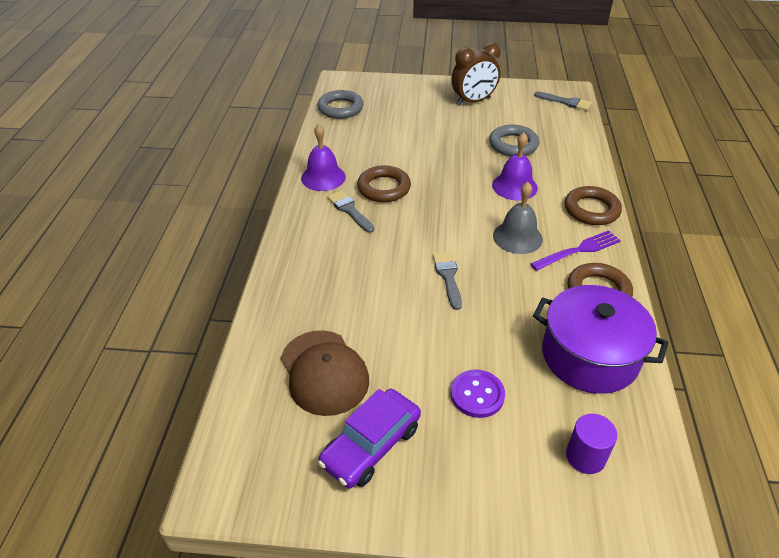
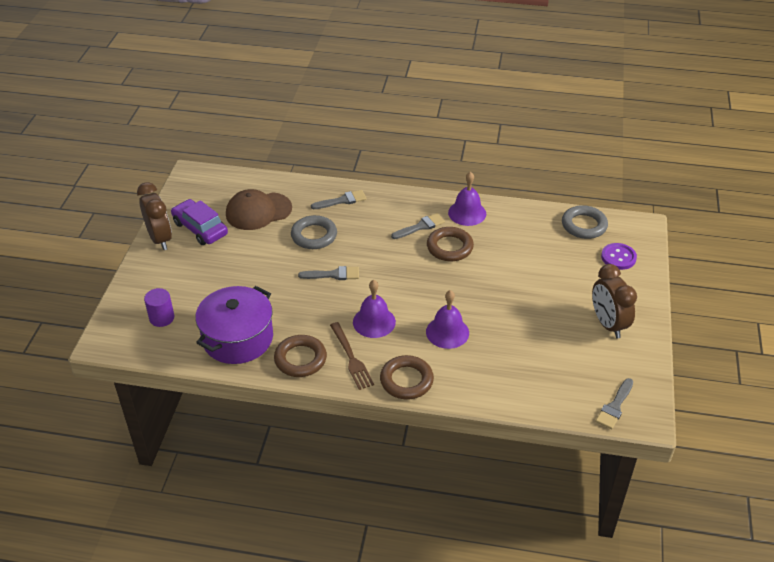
camera: 95 degrees right, 0 degrees up
purple button [451,369,505,418] -> purple button moved to [601,243,637,270]
grey ring [489,125,539,156] -> grey ring moved to [291,215,337,249]
grey bell [493,182,543,254] -> purple bell [353,280,396,338]
purple fork [530,230,621,271] -> brown fork [330,322,374,390]
none -> brown clock [137,182,172,250]
none -> grey brush [311,190,366,209]

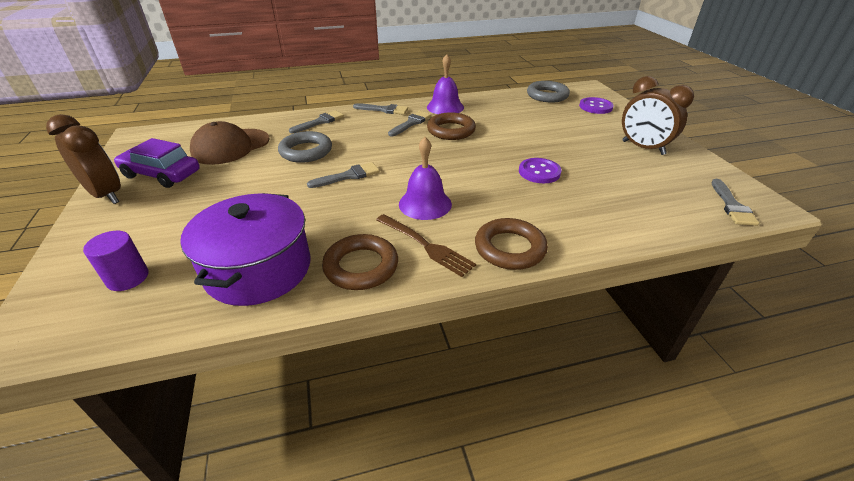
camera: 25 degrees left, 5 degrees down
purple bell [426,290,469,349] -> none
none -> grey brush [353,103,408,115]
none -> purple button [519,158,562,183]

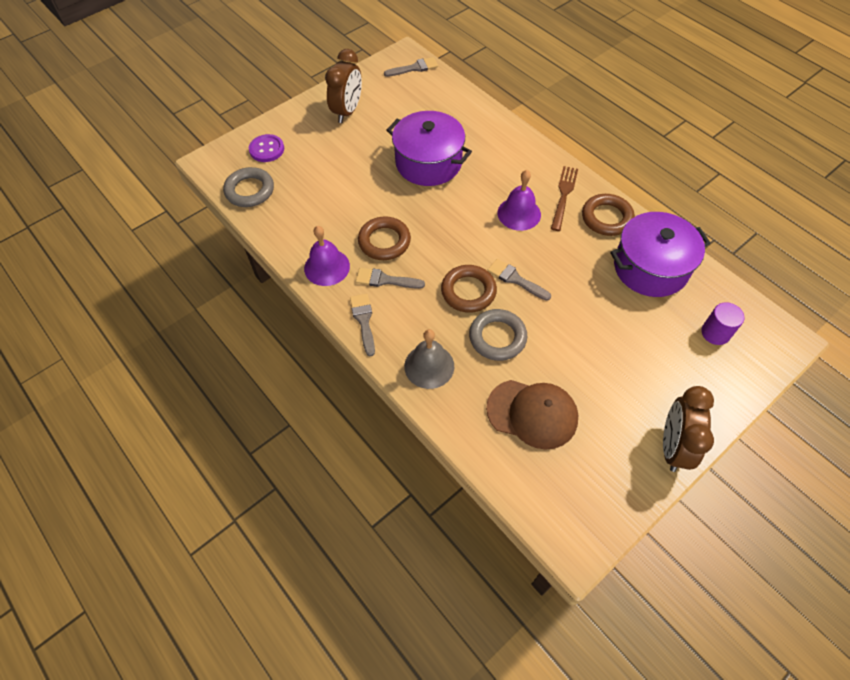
camera: 115 degrees left, 20 degrees up
purple car [114,138,200,188] -> none
grey brush [289,110,344,133] -> grey bell [404,329,454,389]
brown ring [475,218,548,270] -> brown ring moved to [441,265,497,313]
purple button [519,158,562,183] -> purple pot [387,111,472,186]

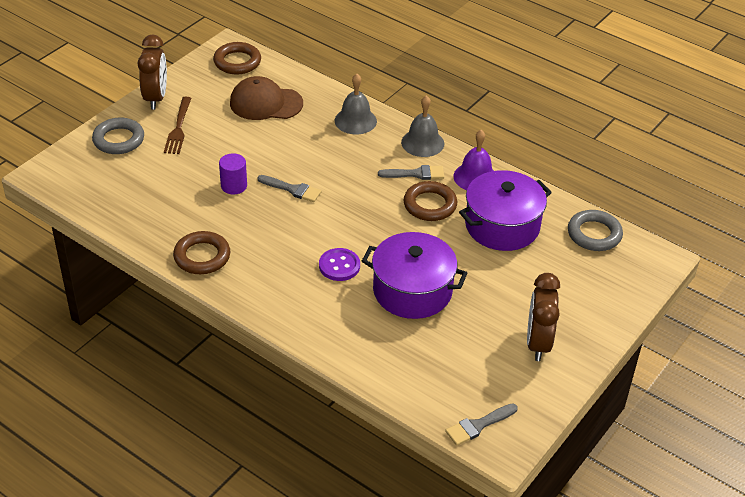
camera: 165 degrees right, 15 degrees down
purple button [249,134,284,162] -> purple button moved to [319,248,360,281]
grey brush [350,294,375,356] -> grey bell [401,95,444,157]
brown ring [441,265,497,313] -> brown ring moved to [213,42,261,74]
grey ring [469,309,527,361] -> grey ring moved to [92,118,144,154]
purple bell [498,170,541,231] -> none
brown fork [551,166,578,231] -> brown fork moved to [164,97,192,154]
purple pot [610,212,711,297] -> purple pot moved to [459,170,552,251]
purple cylinder [701,302,745,345] -> purple cylinder moved to [219,153,247,195]

